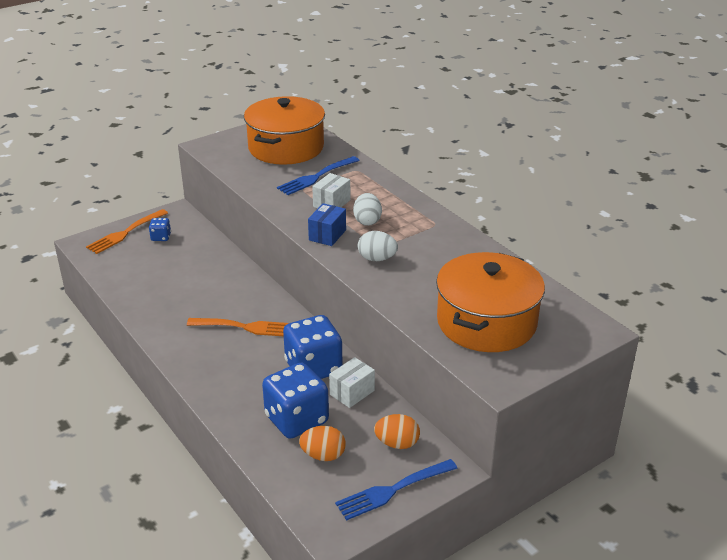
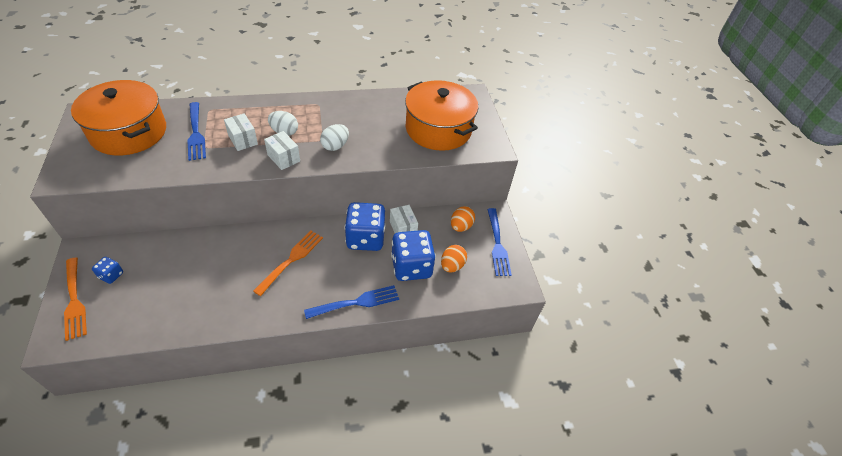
camera: 70 degrees left, 15 degrees up
blue box [308,203,346,246] -> white box [264,131,300,170]
none -> blue fork [304,285,399,319]

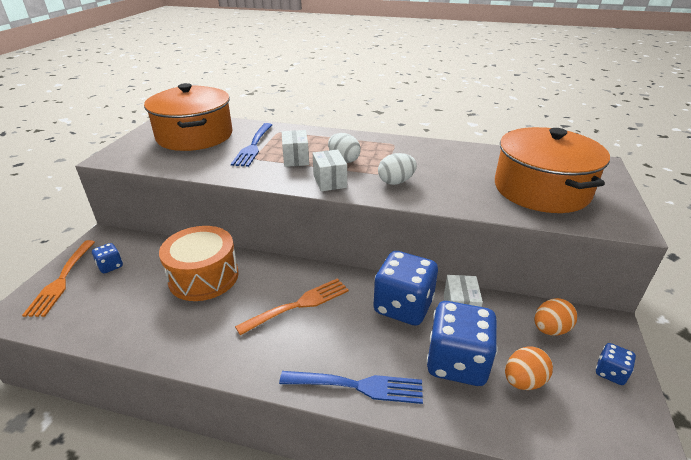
camera: 30 degrees right, 15 degrees down
blue fork [487,208,512,276] -> blue dice [596,343,636,385]
none -> orange drum [159,226,239,301]

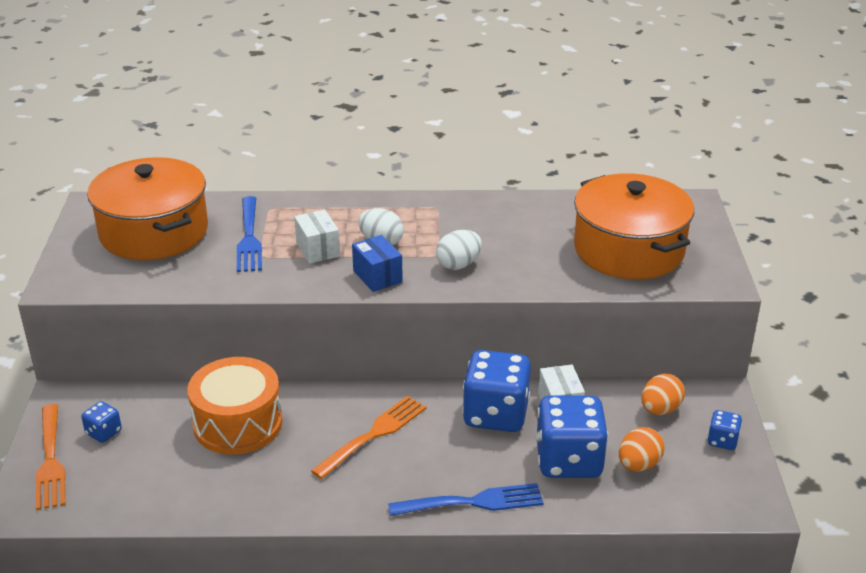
camera: 15 degrees left, 0 degrees up
white box [313,149,347,191] -> blue box [352,235,403,292]

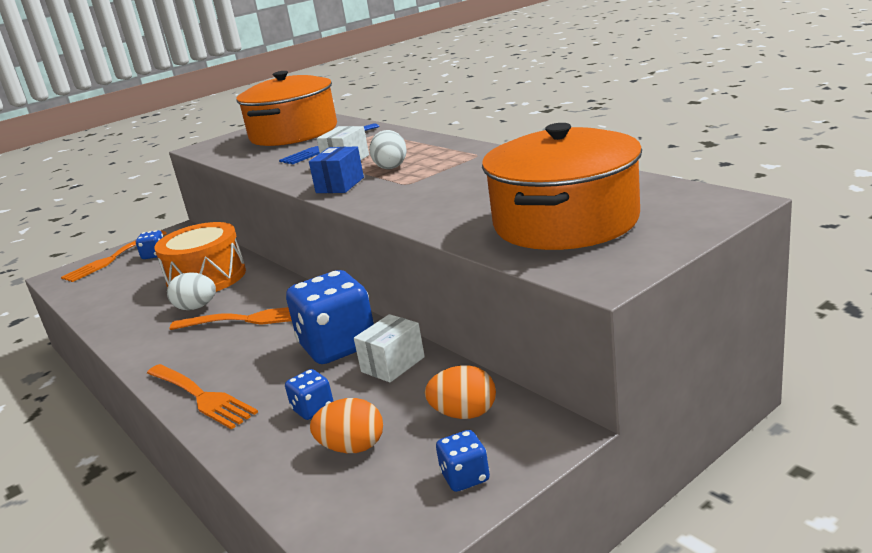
camera: 55 degrees right, 10 degrees down
blue fork [388,483,544,516] -> orange fork [147,364,258,430]
white egg [436,230,482,270] -> white egg moved to [167,272,216,310]
blue dice [536,395,608,478] -> blue dice [285,369,333,420], size x0.46

